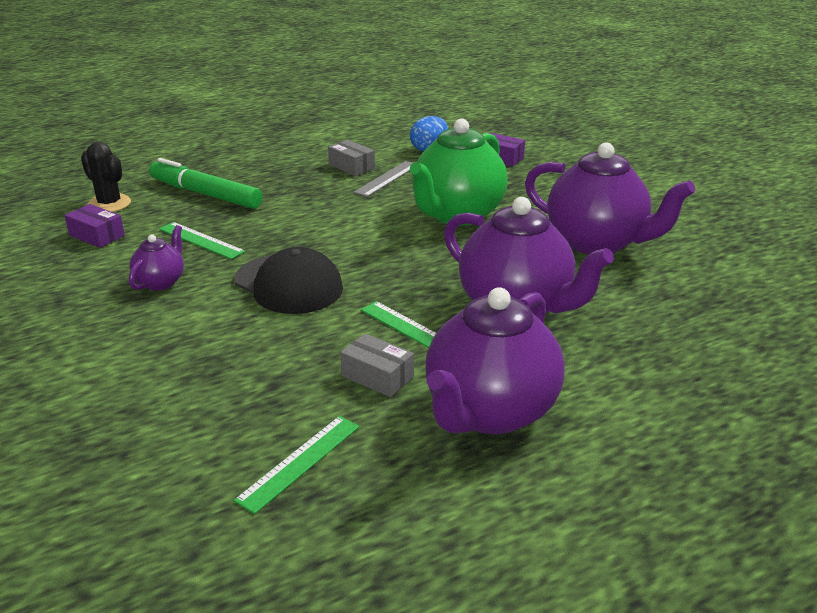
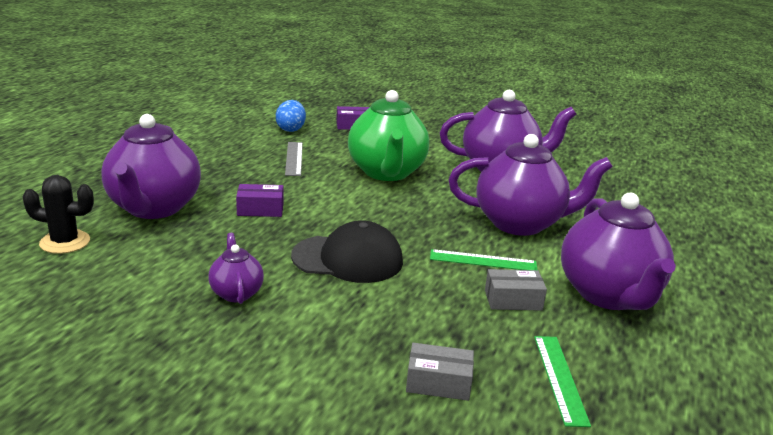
camera: 40 degrees left, 5 degrees down
purple box [64,204,125,248] -> purple box moved to [236,184,283,217]
green marker [149,158,262,209] -> purple teapot [102,114,201,219]
green ruler [159,222,246,259] -> none
grey box [328,140,375,176] -> grey box moved to [406,343,474,401]

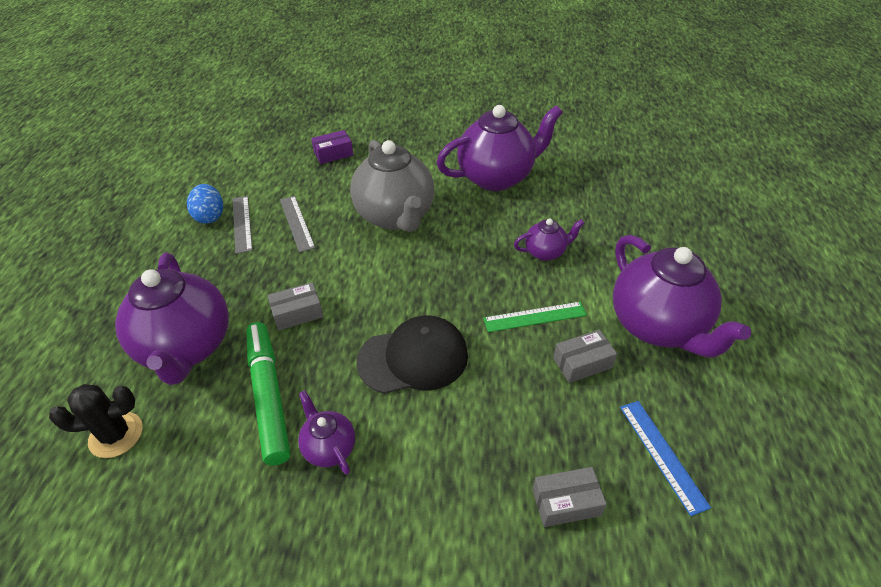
camera: 15 degrees left, 20 degrees up
purple box [236,184,283,217] -> grey box [268,282,323,331]
blue egg [276,100,306,132] -> blue egg moved to [187,184,223,224]
green teapot [348,90,429,181] -> grey teapot [350,140,434,232]
purple teapot [449,134,613,236] -> purple teapot [514,219,584,261], size x0.48
green ruler [534,336,591,427] -> blue ruler [620,401,711,516]
none -> grey ruler [233,196,253,254]
none -> green marker [246,322,290,466]

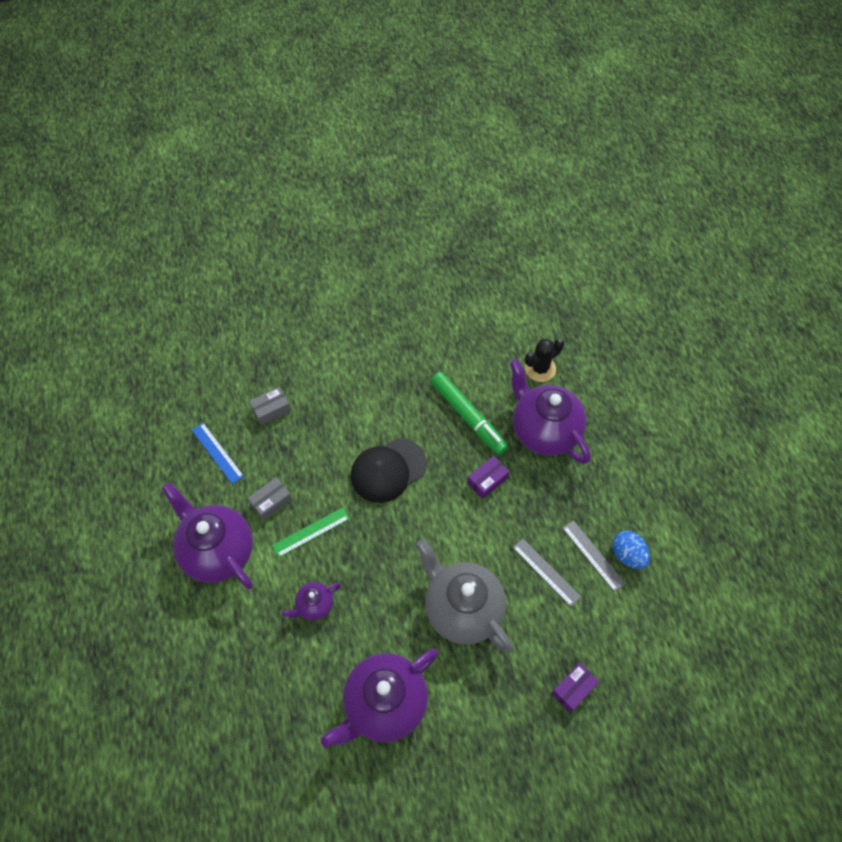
camera: 160 degrees right, 15 degrees up
grey box [268,282,323,331] -> purple box [467,456,509,499]
purple teapot [298,390,355,475] -> none

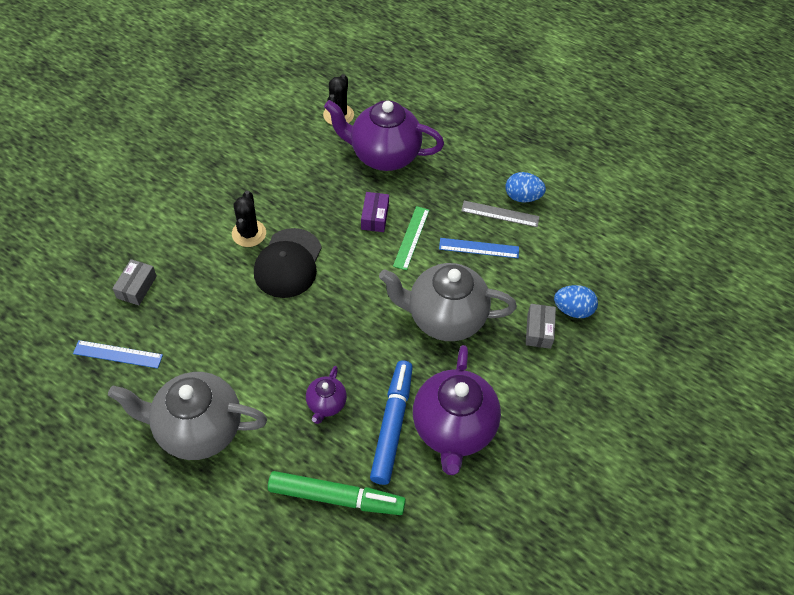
camera: 45 degrees left, 5 degrees down
purple teapot [162,482,253,589] -> grey teapot [108,372,267,460]
grey box [247,477,292,521] -> grey box moved to [526,304,556,349]
green ruler [272,507,350,558] -> green ruler moved to [393,206,430,270]
green marker [431,372,508,455] -> green marker moved to [268,471,406,515]
grey ruler [513,539,581,607] -> blue ruler [439,238,519,258]
purple box [551,663,600,713] -> blue egg [554,285,598,318]
none -> black cactus [232,191,266,247]
none -> blue marker [370,360,413,485]

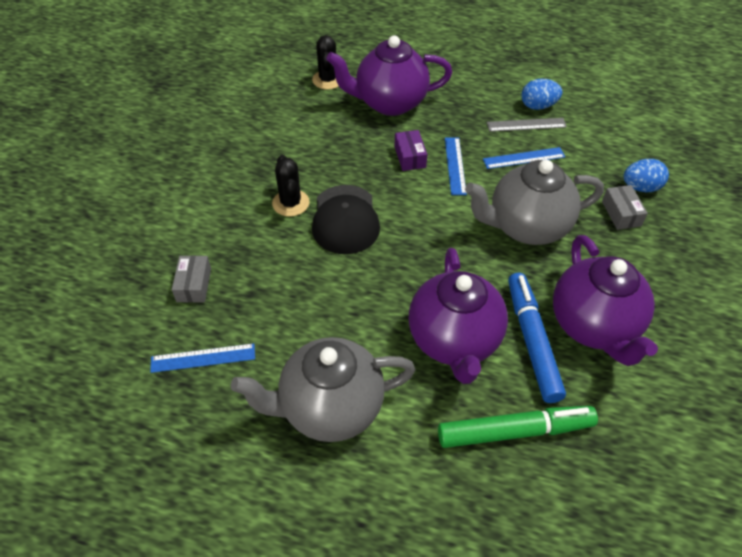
camera: 15 degrees left, 5 degrees down
purple teapot [306,366,347,424] -> purple teapot [409,248,508,384], size x2.09
green ruler [393,206,430,270] -> blue ruler [445,137,467,195]

